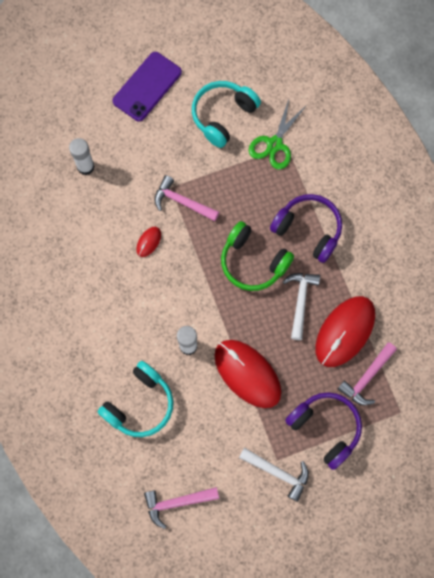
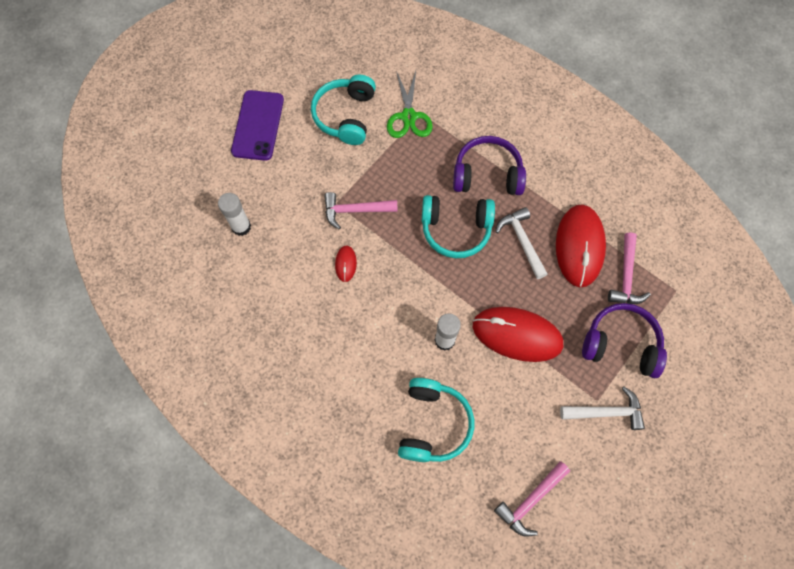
camera: 30 degrees left, 5 degrees down
green headphones [221,221,294,291] -> turquoise headphones [422,195,495,258]

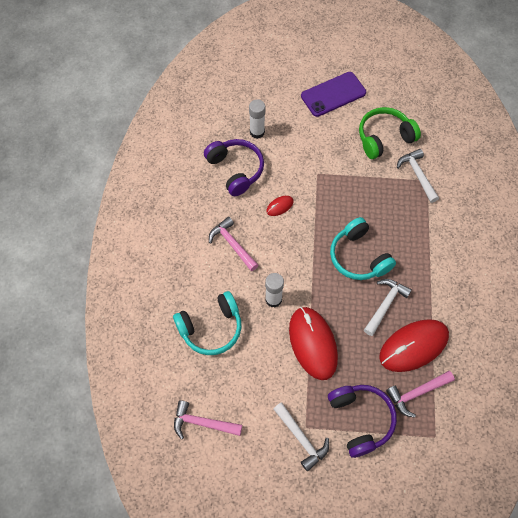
camera: 55 degrees right, 5 degrees down
turquoise headphones [311,75,376,145] -> green headphones [359,107,421,159]
pink hammer [324,192,398,229] -> pink hammer moved to [209,217,258,271]
green scissors [387,71,433,138] -> white hammer [397,149,439,203]
purple headphones [453,136,526,195] -> purple headphones moved to [204,139,264,196]

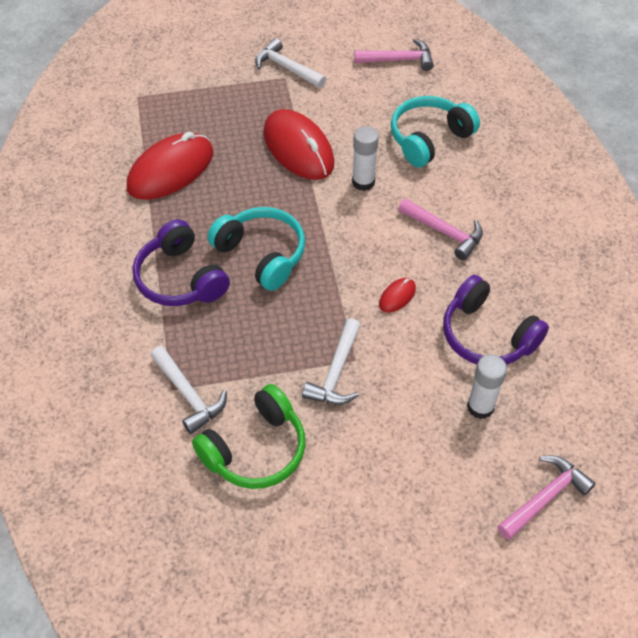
camera: 165 degrees right, 10 degrees down
purple phone [301,72,366,117] -> none
purple headphones [328,385,397,458] -> purple headphones moved to [132,219,230,306]
white hammer [364,279,412,336] -> white hammer moved to [302,318,361,405]
pink hammer [386,371,455,418] -> pink hammer moved to [497,455,596,540]

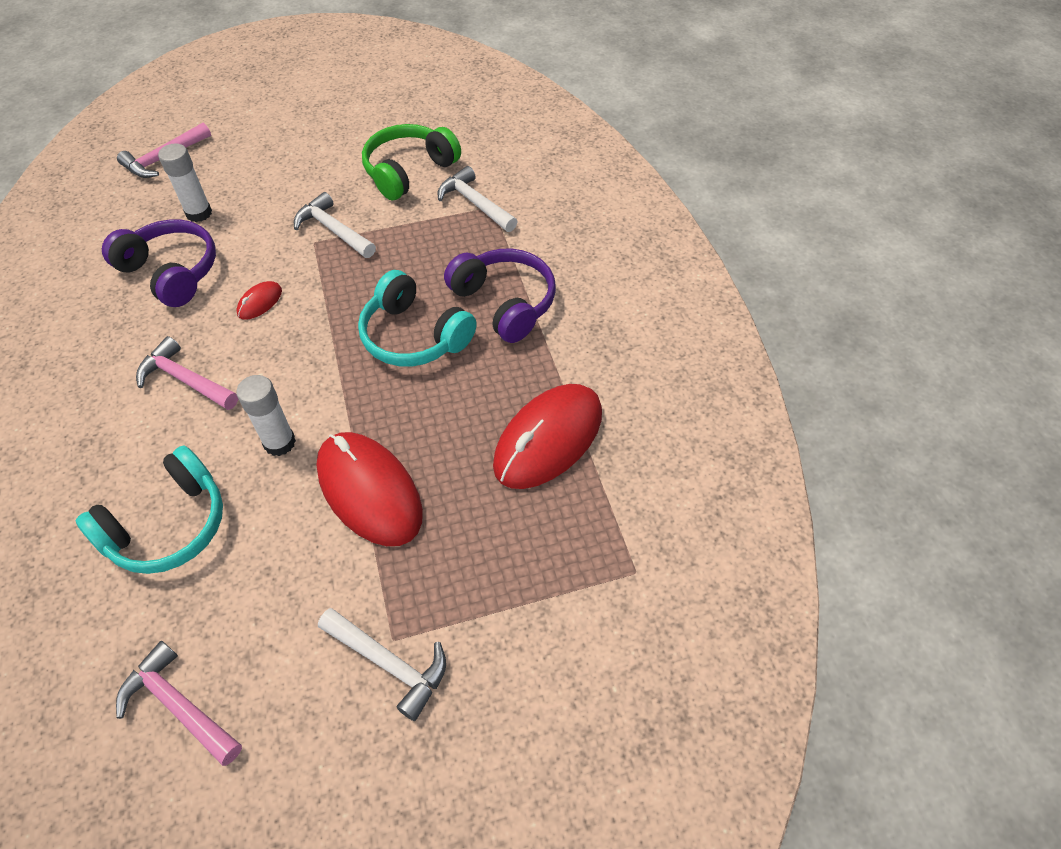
camera: 175 degrees right, 0 degrees up
white hammer [302,318,361,405] -> white hammer turned 60 degrees counterclockwise [294,192,376,258]
pink hammer [354,39,434,71] -> pink hammer turned 45 degrees clockwise [116,641,242,766]

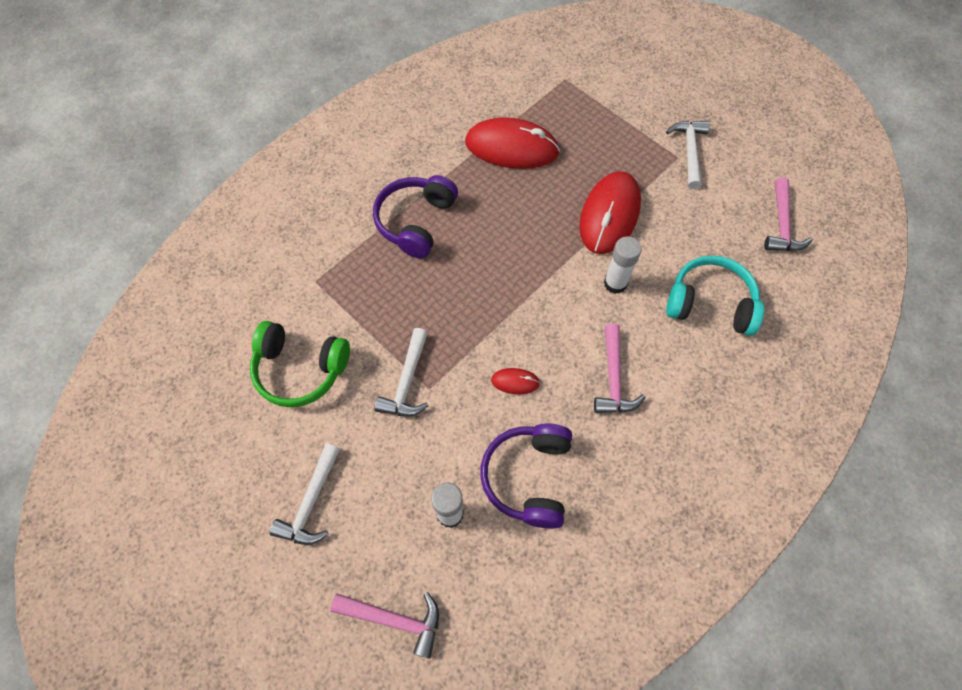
camera: 120 degrees left, 10 degrees up
turquoise headphones [358,270,477,367] -> none
white hammer [438,166,518,232] -> white hammer moved to [270,443,340,545]

